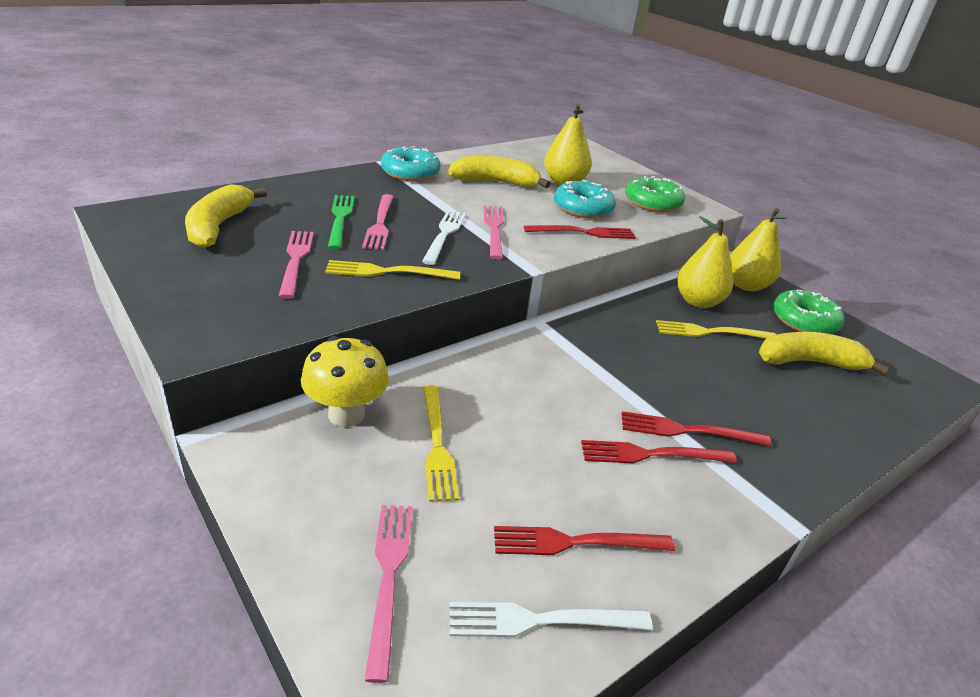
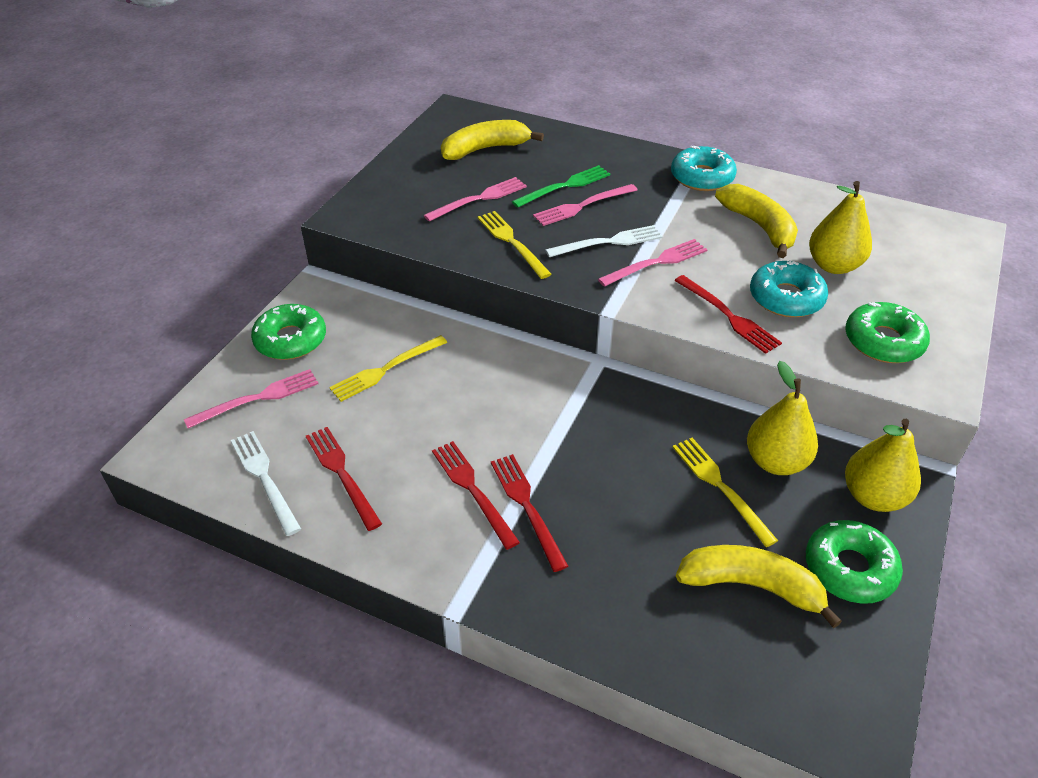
camera: 65 degrees right, 10 degrees up
yellow mushroom [301,336,389,427] -> none
yellow banana [759,332,890,375] -> yellow banana turned 45 degrees counterclockwise [676,545,842,628]
none -> green donut [251,304,326,360]

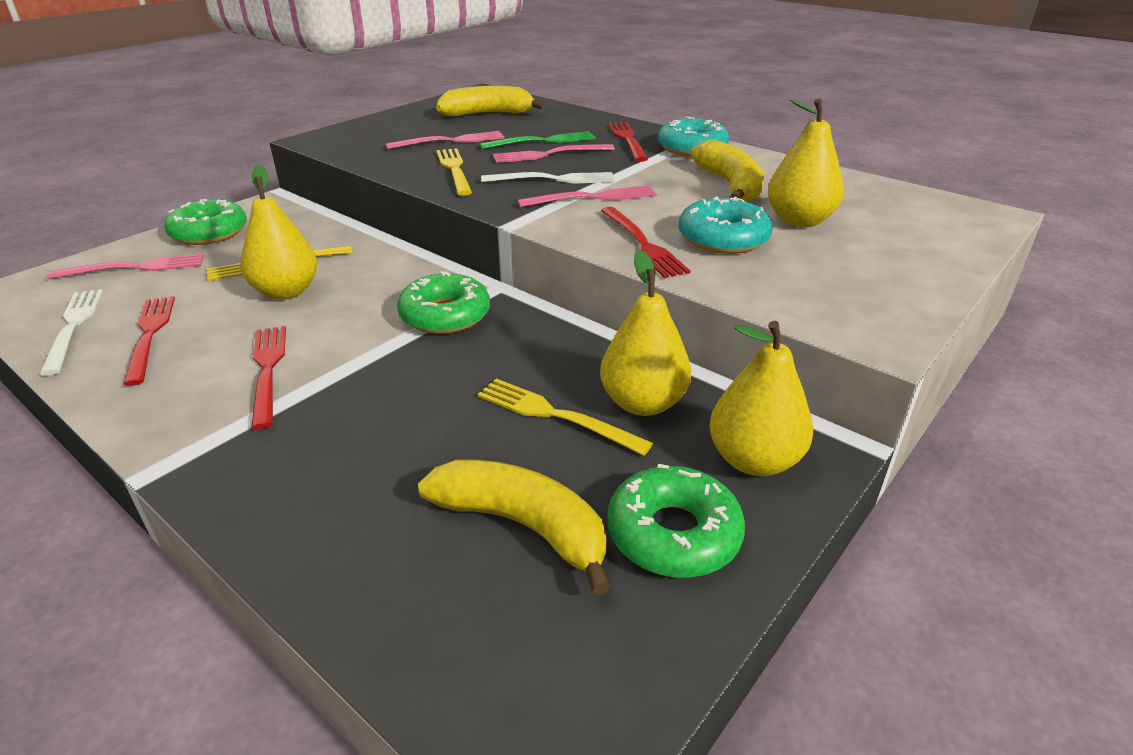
camera: 15 degrees right, 10 degrees down
red fork [491,454,568,572] -> red fork moved to [608,122,648,162]
yellow fork [673,438,778,547] -> yellow fork turned 45 degrees counterclockwise [478,379,653,455]
green donut [845,302,930,363] -> green donut moved to [397,271,490,334]
none -> yellow pear [240,165,317,300]

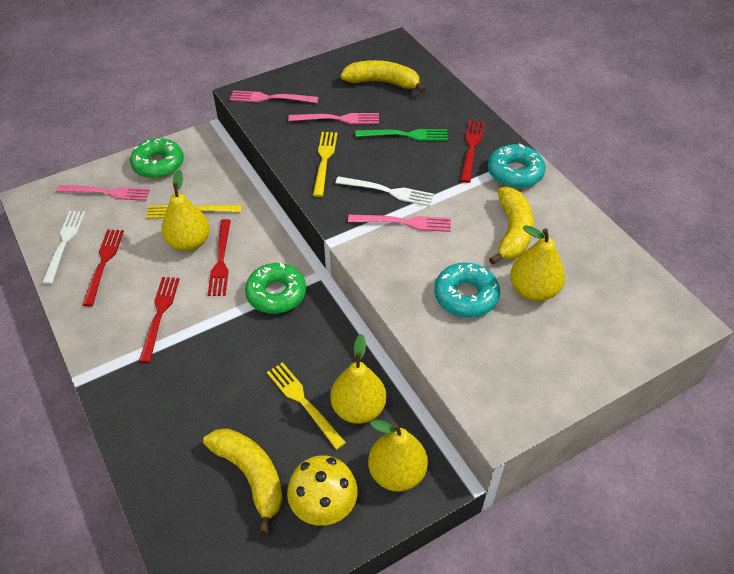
camera: 20 degrees right, 15 degrees up
pink fork [493,144,615,163] -> pink fork moved to [230,90,319,103]
red fork [601,207,690,278] -> red fork moved to [208,219,231,296]
green donut [608,464,745,578] -> yellow mushroom [287,455,358,526]

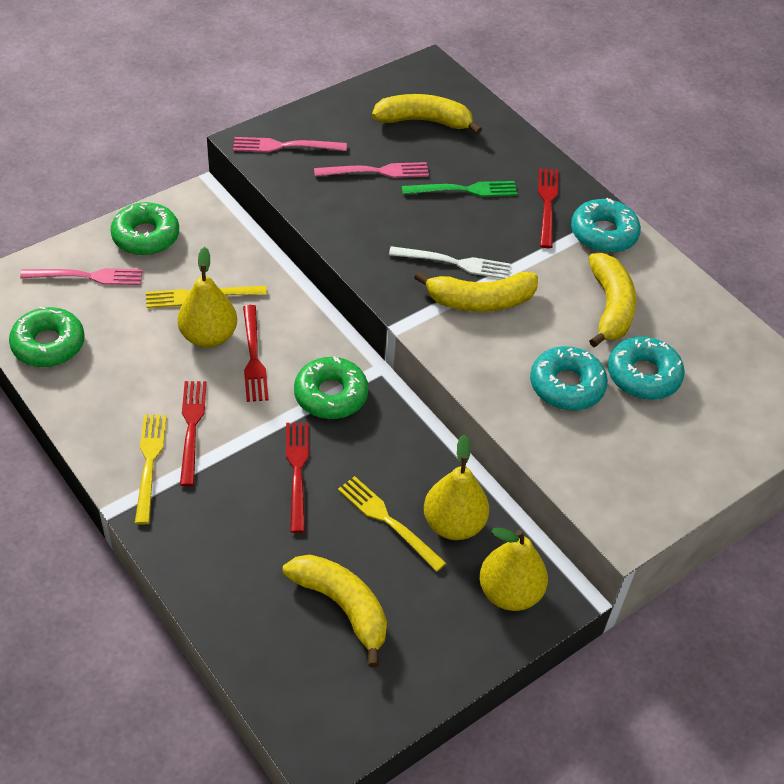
camera: 10 degrees left, 0 degrees up
white fork [42,211,86,285] -> green donut [9,307,85,367]
red fork [82,229,124,306] -> red fork moved to [286,423,309,533]
yellow mushroom [287,455,358,526] -> none
yellow fork [313,132,337,197] -> yellow fork moved to [135,414,167,524]
pink fork [348,215,451,232] -> yellow banana [414,271,538,312]
yellow pear [510,225,565,301] -> turquoise donut [608,336,685,400]

